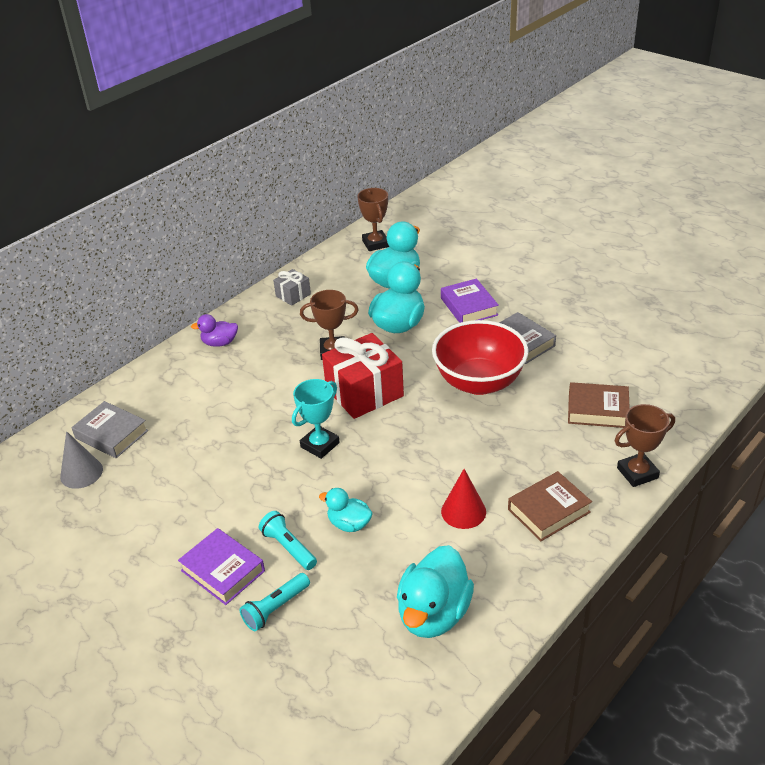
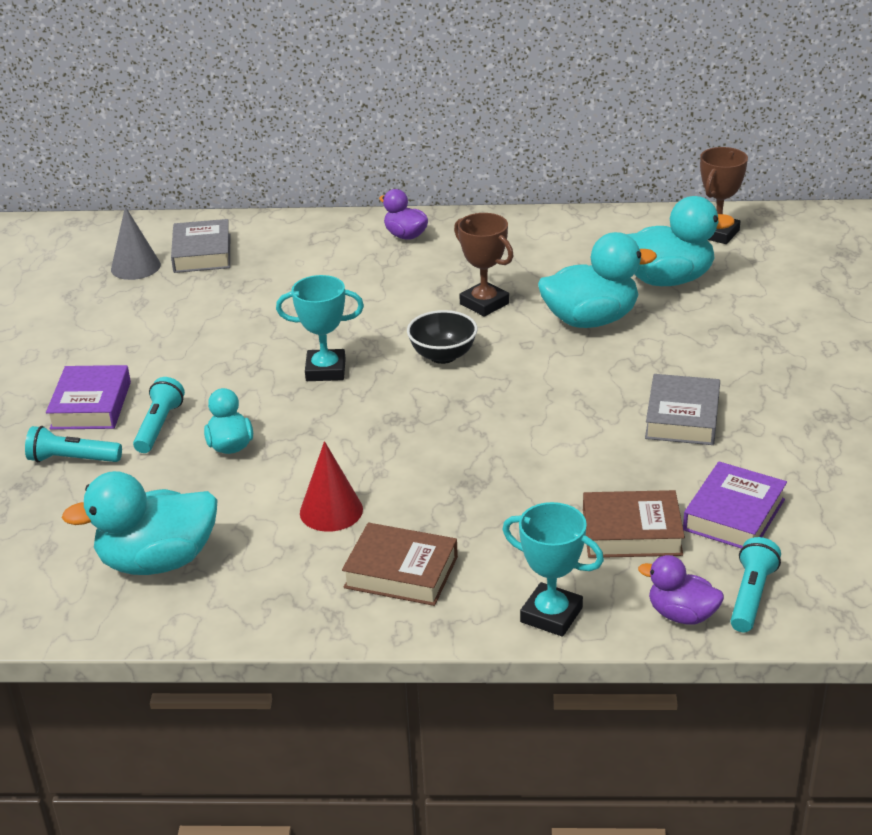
camera: 50 degrees right, 5 degrees down
grey gift [273,269,311,306] -> none
red gift [322,333,404,419] -> black bowl [407,310,477,364]
red bowl [432,320,528,395] -> none
purple book [441,278,499,323] -> purple book moved to [683,461,787,548]
brown book [568,382,630,428] -> brown book turned 60 degrees counterclockwise [583,490,685,558]
brown trophy [615,404,675,487] -> turquoise trophy [502,502,604,637]
none -> purple duck [638,555,724,624]
none -> turquoise flashlight [730,537,781,632]

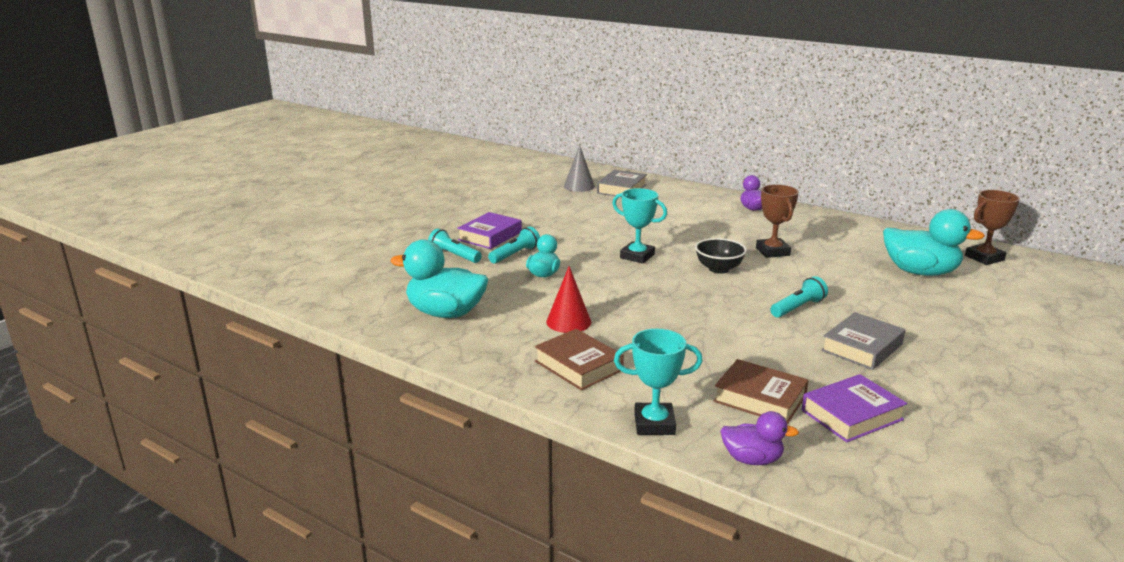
camera: 30 degrees right, 10 degrees down
turquoise trophy [502,502,604,637] -> turquoise trophy turned 60 degrees counterclockwise [614,329,703,435]
turquoise duck [538,232,657,328] -> none
purple duck [638,555,724,624] -> purple duck turned 135 degrees clockwise [720,411,799,465]
turquoise flashlight [730,537,781,632] -> turquoise flashlight moved to [770,276,828,318]

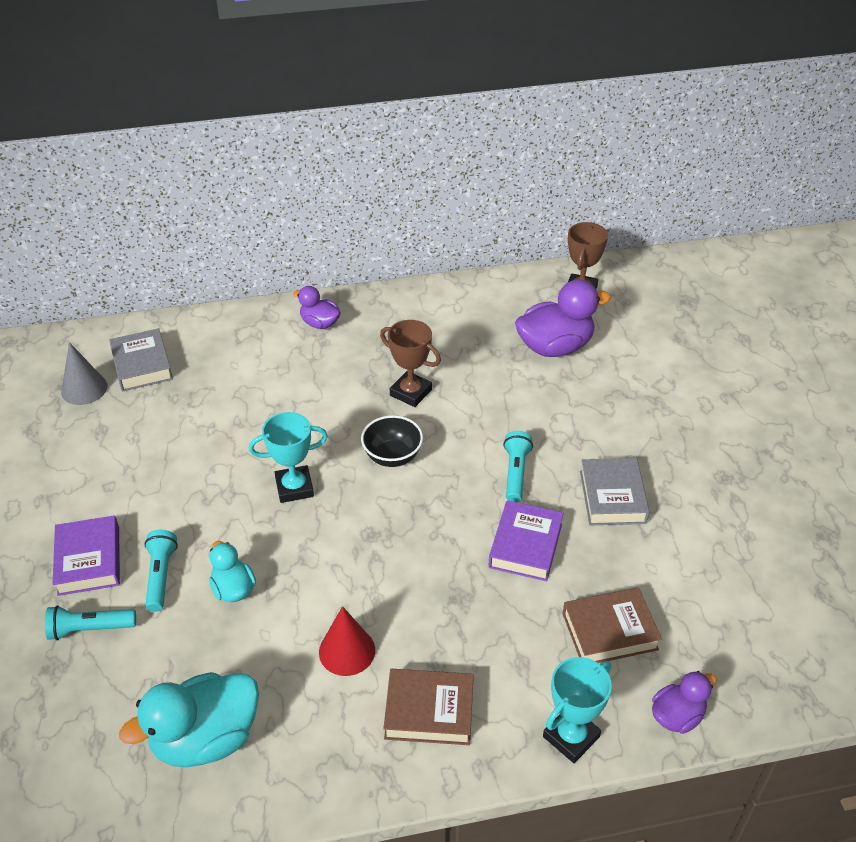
camera: 45 degrees left, 20 degrees up
purple book [802,374,907,442] -> purple book moved to [488,500,564,581]
turquoise duck [883,209,985,276] -> purple duck [515,279,611,357]

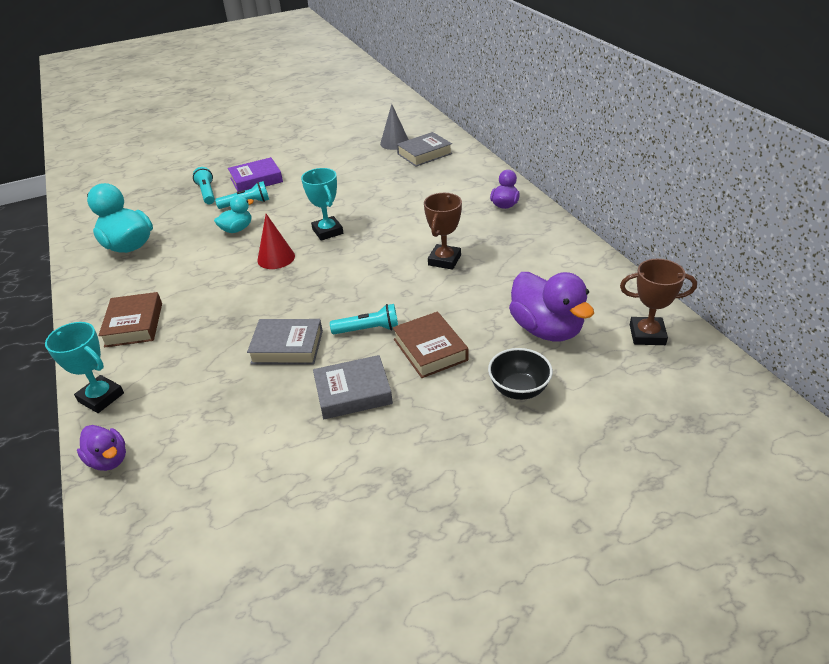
camera: 80 degrees right, 5 degrees down
red cone [319,606,375,676] -> red cone moved to [257,214,295,269]
black bowl [361,415,423,467] -> black bowl moved to [488,348,553,400]
purple book [488,500,564,581] -> grey book [247,319,323,365]
brown book [563,588,662,663] -> brown book moved to [393,312,468,378]

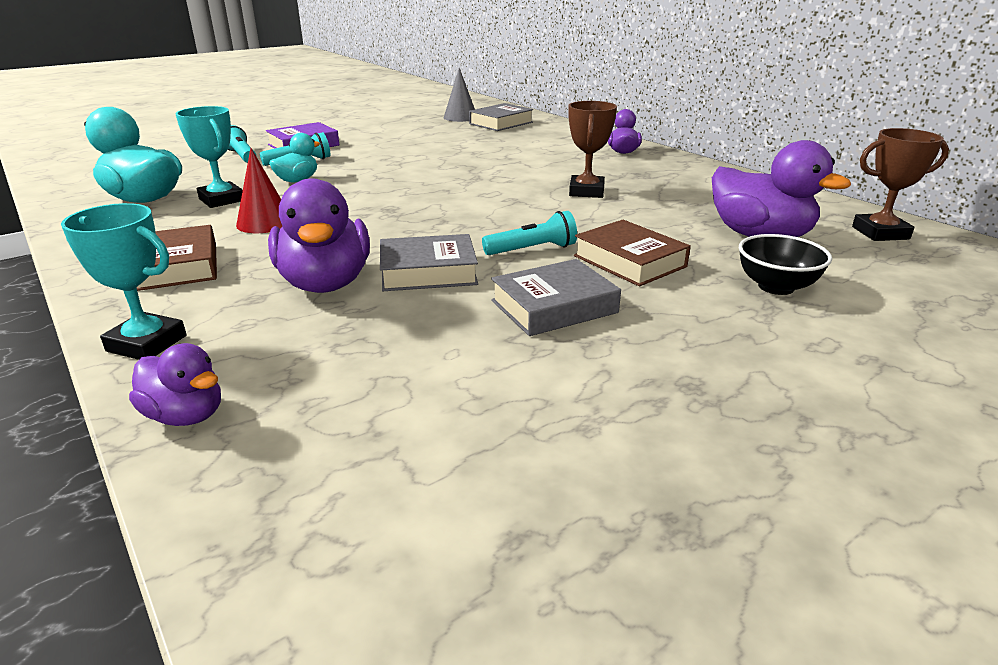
camera: 15 degrees left, 10 degrees down
red cone [257,214,295,269] -> red cone moved to [236,148,282,233]
turquoise trophy [301,168,343,241] -> turquoise trophy moved to [176,106,243,208]
none -> purple duck [268,178,370,293]

